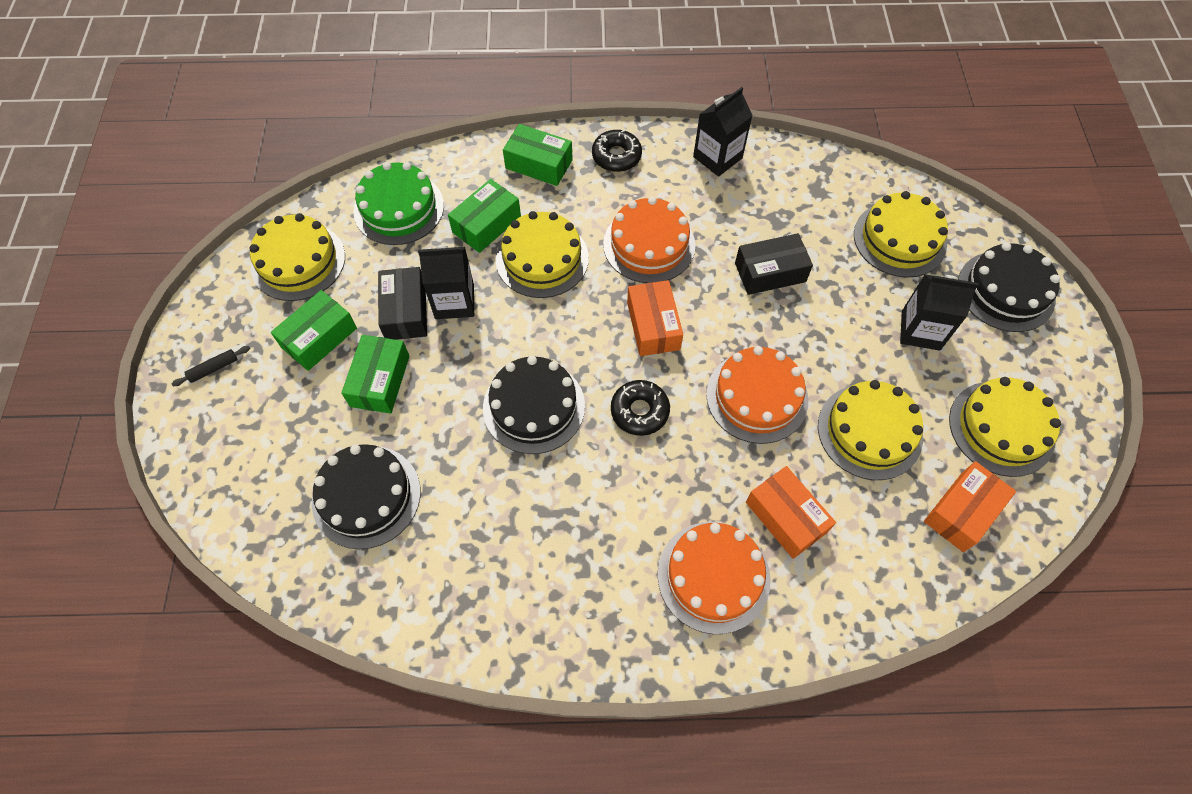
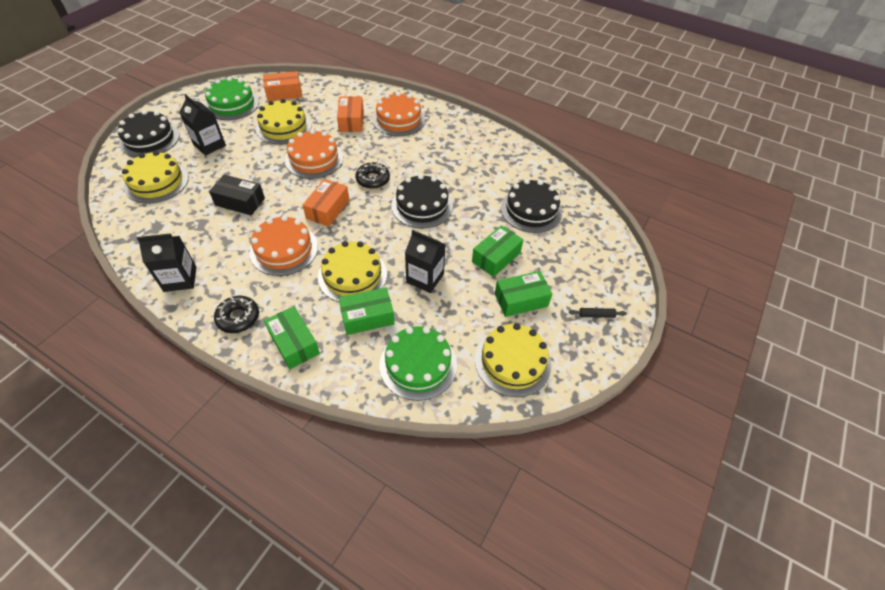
camera: 150 degrees left, 10 degrees down
black box [378,267,427,340] -> none
yellow cake [949,377,1061,477] -> green cake [205,77,259,120]

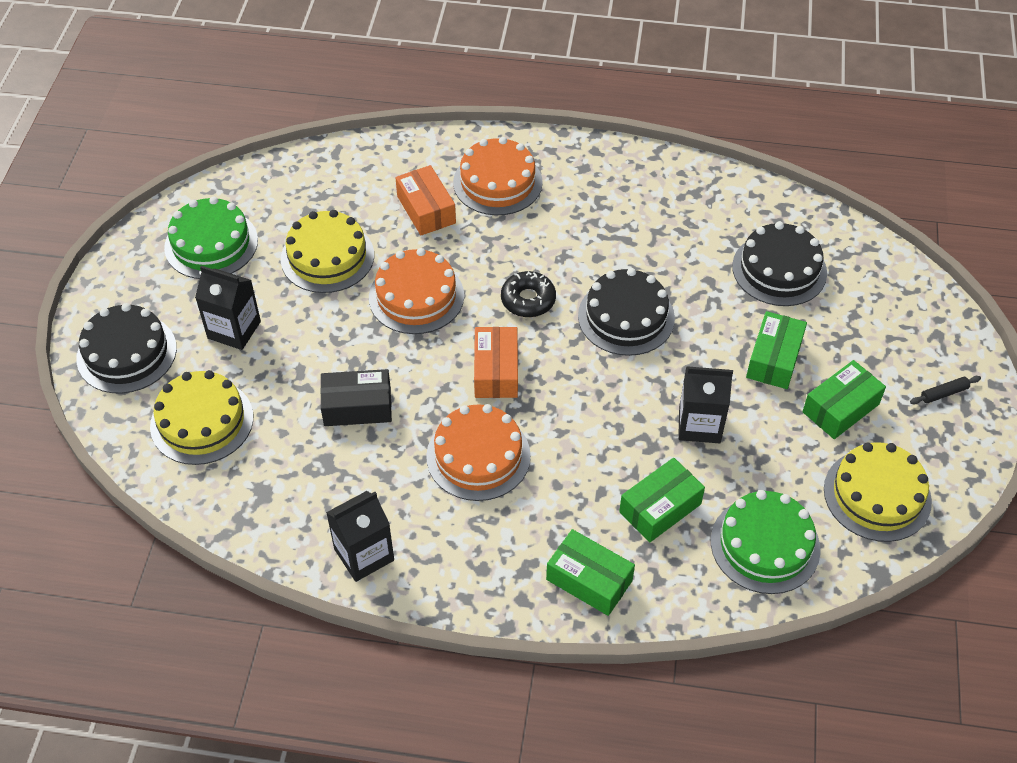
camera: 20 degrees left, 0 degrees up
black donut [214,296,259,333] -> none
orange box [263,71,302,101] -> none
yellow cake [318,241,387,302] -> none

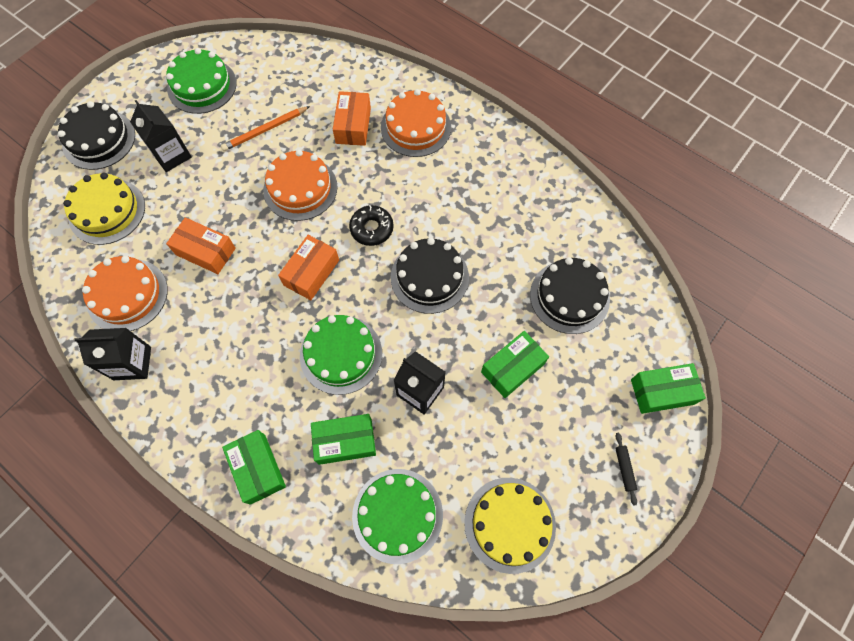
camera: 30 degrees right, 15 degrees up
yellow cake [281,210,374,293] -> orange pencil [221,106,310,151]
black box [320,369,392,426] -> orange box [166,217,236,274]
orange cake [426,404,531,501] -> orange cake moved to [82,256,168,331]
green box [802,360,886,439] -> green box moved to [631,363,706,414]
black rolling pin [910,376,981,404] -> black rolling pin turned 75 degrees clockwise [615,433,637,506]
none -> green cake [300,315,382,395]

